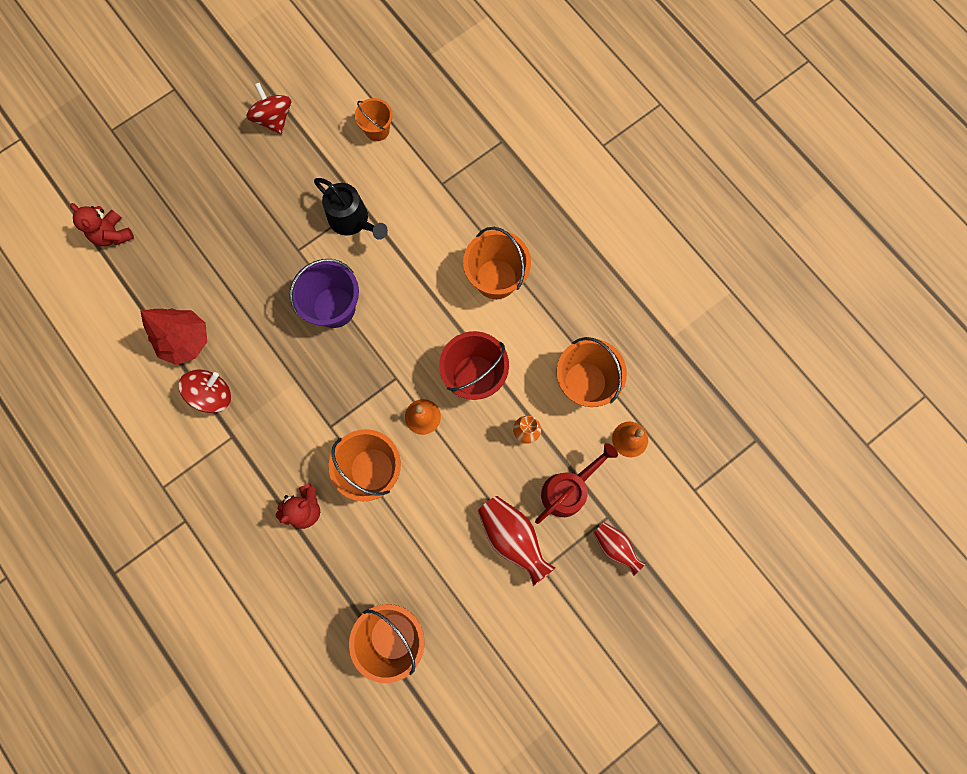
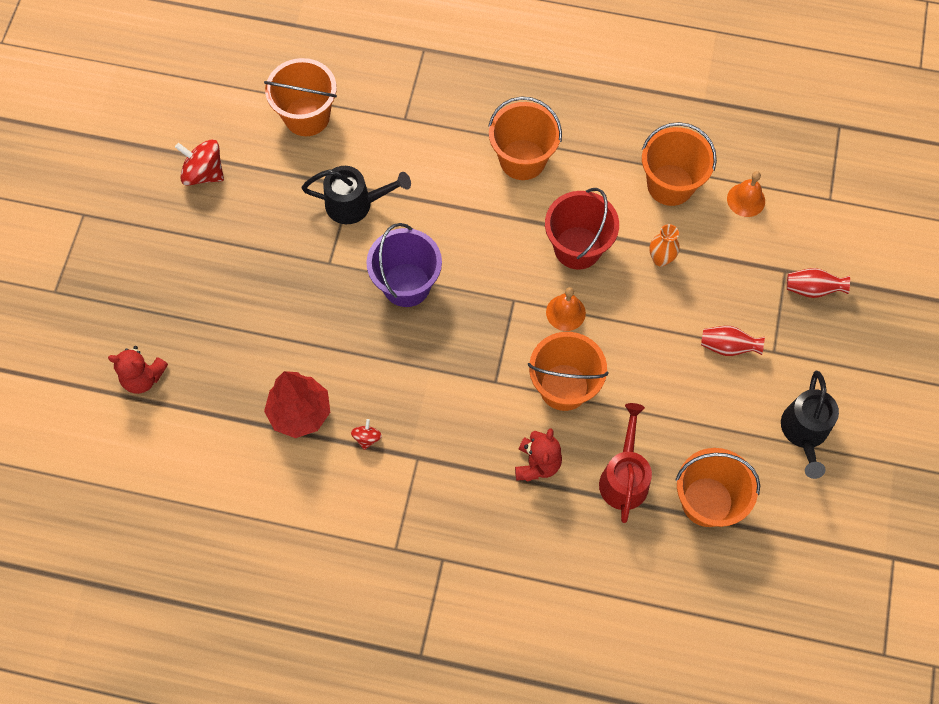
camera: 40 degrees left, 10 degrees down
red spinning top [179,370,231,413] -> red spinning top [351,419,382,450], size x0.52
orange bucket [355,98,393,141] -> orange bucket [264,58,337,136], size x1.67
red vase [478,496,555,586] -> red vase [701,326,765,356], size x0.63
red watering can [535,443,618,524] -> red watering can moved to [599,403,652,523]
none -> black watering can [781,371,839,479]

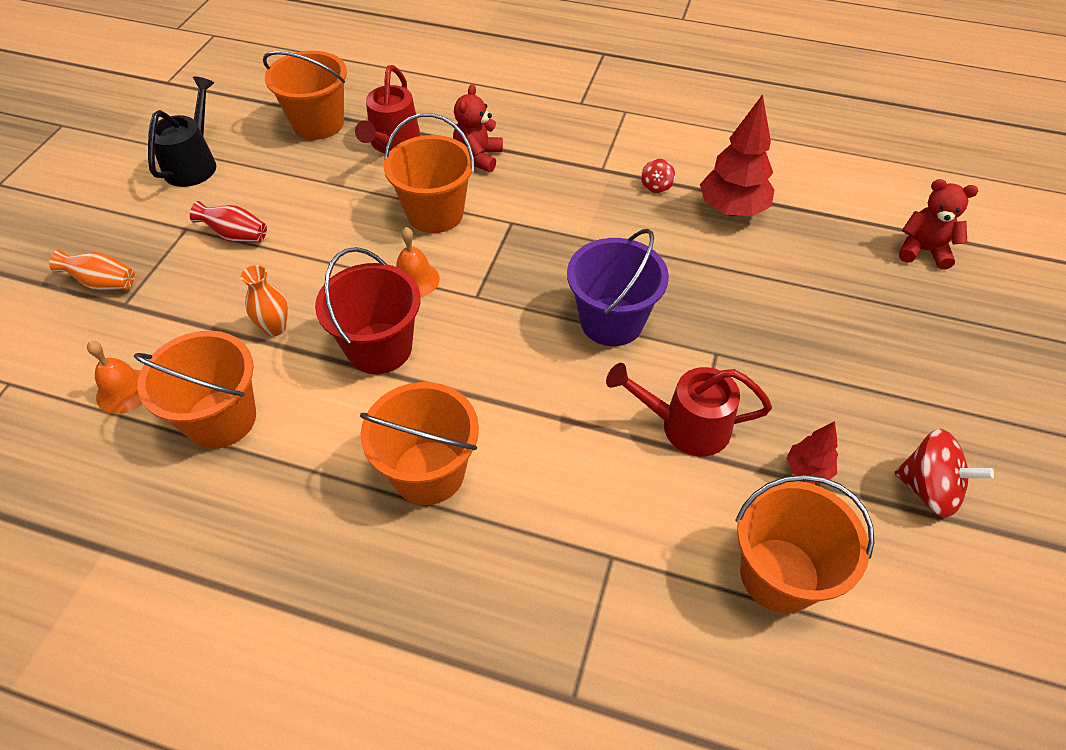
camera: 175 degrees left, 15 degrees down
black watering can [302,166,411,224] -> red watering can [606,363,772,456]
red vase [787,268,850,298] -> orange vase [49,250,135,291]
none -> red tree [787,421,838,483]

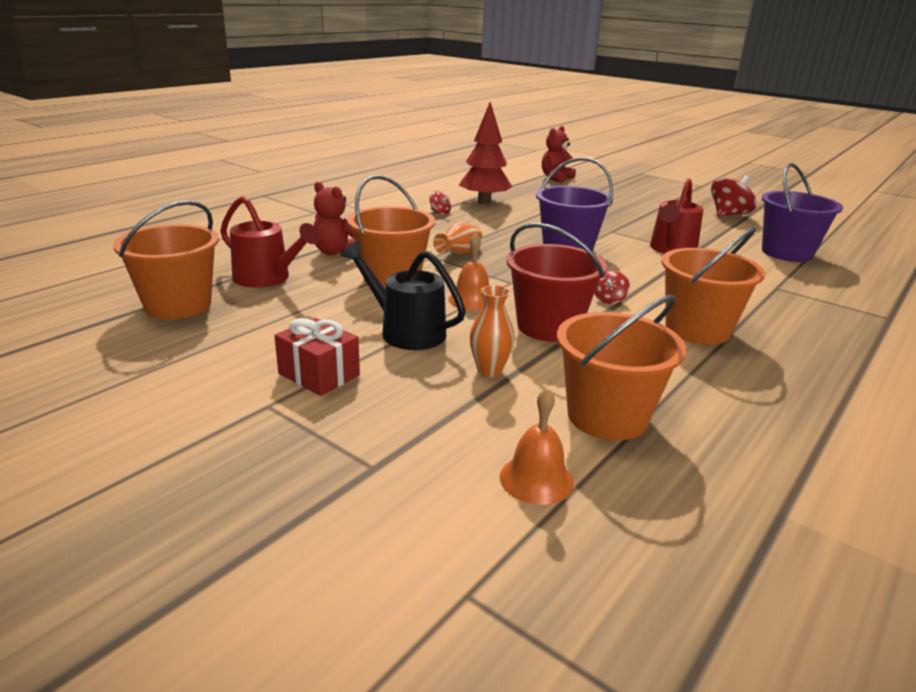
camera: 70 degrees left, 25 degrees down
orange vase [49,250,135,291] -> orange vase moved to [433,223,482,254]
black watering can [148,76,216,187] -> black watering can moved to [341,241,466,350]
red vase [190,201,267,243] -> red gift [274,318,360,396]
orange bucket [736,475,875,613] -> purple bucket [762,163,843,262]
red tree [787,421,838,483] -> none
none -> red spinning top [594,270,630,304]

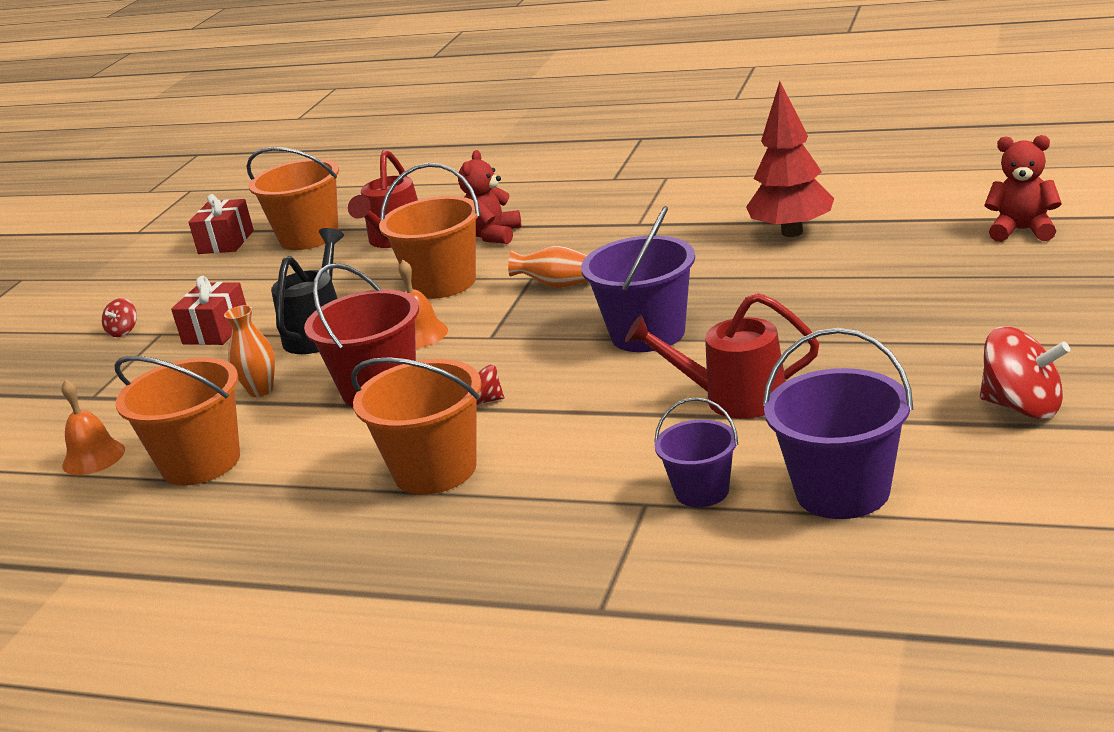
camera: 75 degrees right, 0 degrees up
red spinning top [429,191,451,215] -> red spinning top moved to [102,298,137,337]
none -> red gift [188,194,254,254]
none -> purple bucket [654,397,738,507]

